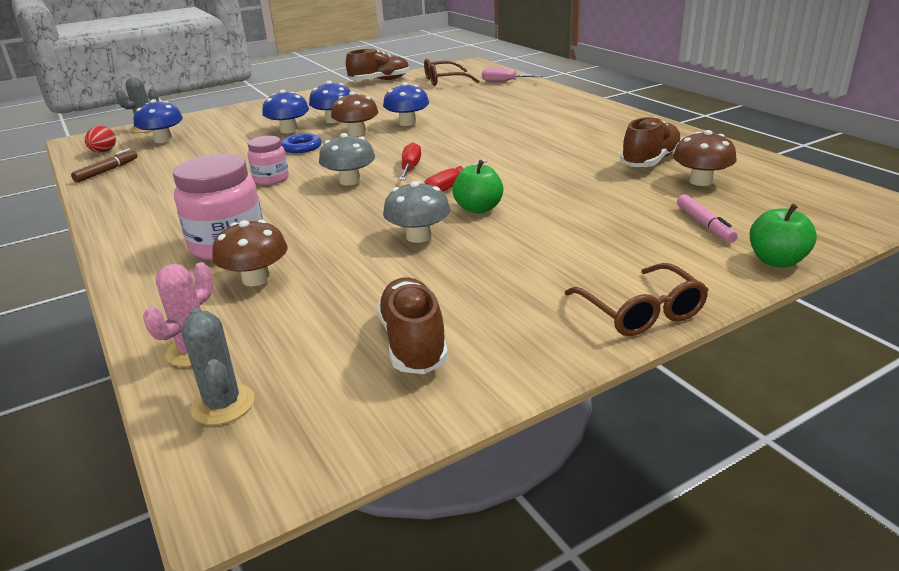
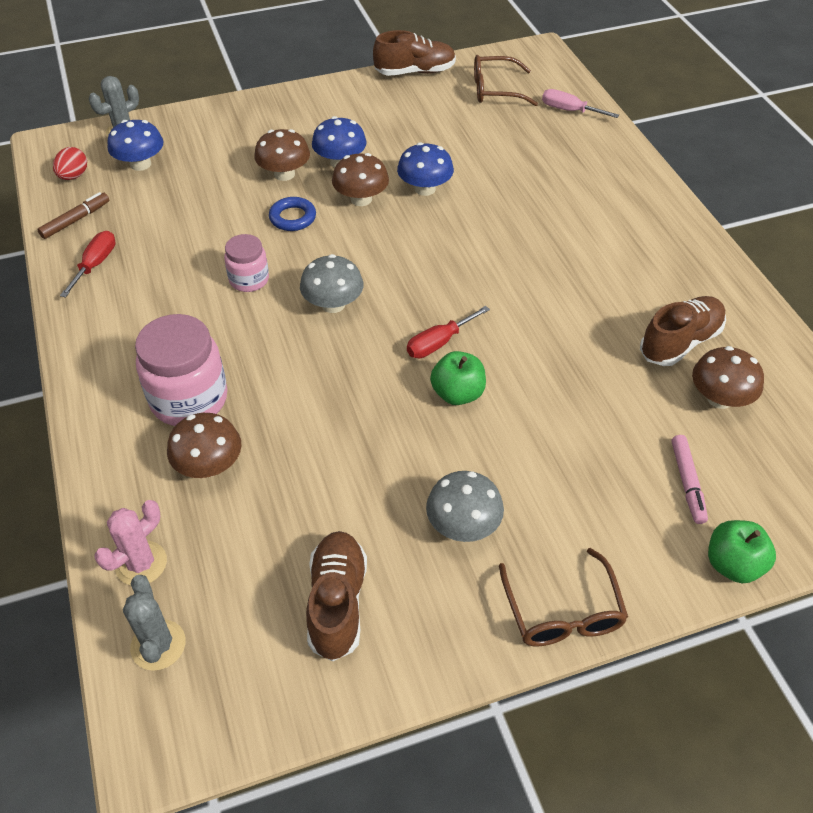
camera: 10 degrees right, 20 degrees up
blue mushroom [262,90,309,133] -> brown mushroom [254,129,310,181]
grey mushroom [383,181,450,243] -> grey mushroom moved to [426,471,504,542]
red screwdriver [399,142,421,180] -> red screwdriver moved to [60,231,116,298]

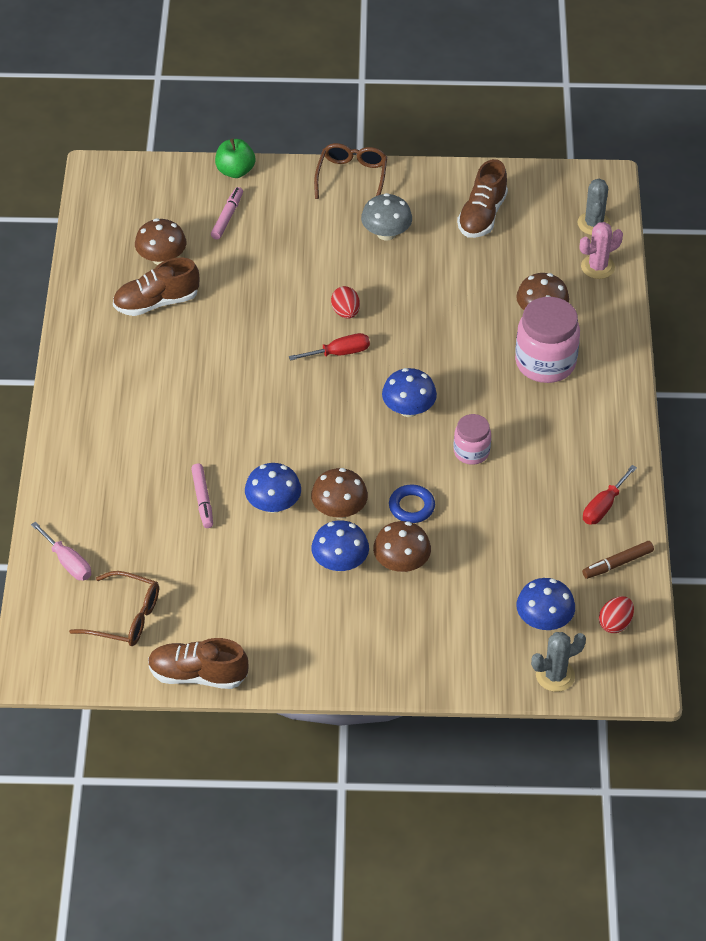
camera: 160 degrees left, 0 degrees up
grey mushroom [300,254,363,313] -> blue mushroom [382,368,437,417]
green apple [430,351,486,405] -> red egg [331,286,360,319]
none -> pink marker [191,464,213,528]

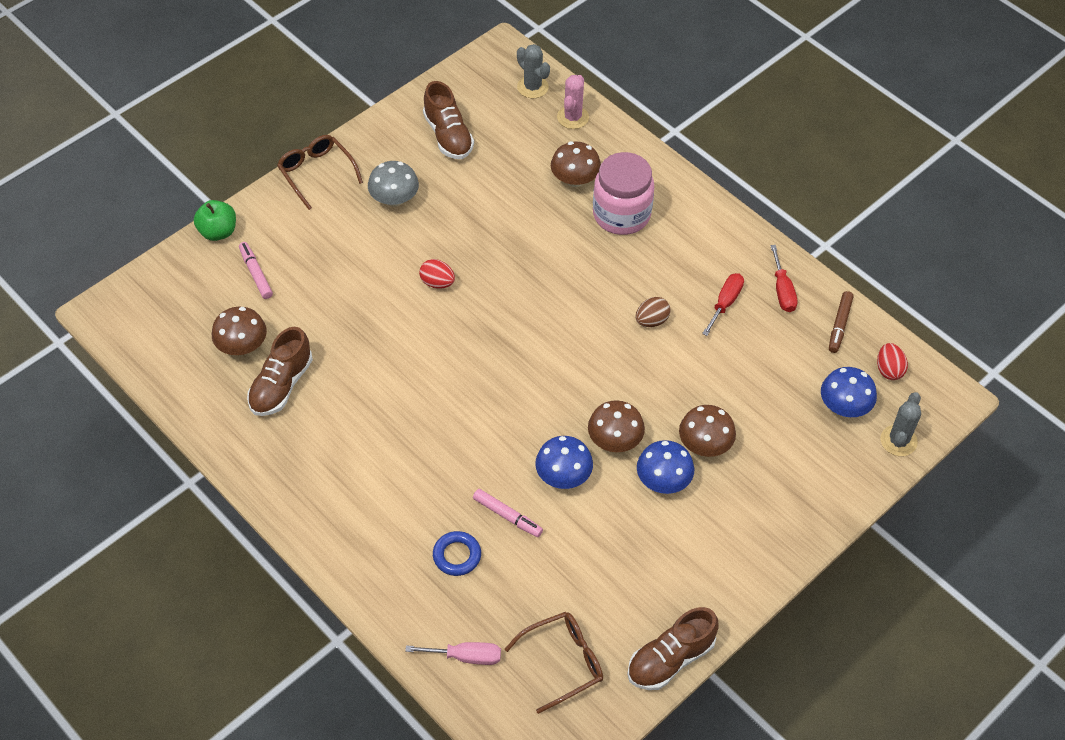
camera: 45 degrees left, 5 degrees up
red screwdriver [289,333,370,361] -> red screwdriver moved to [702,273,744,336]
blue mushroom [382,368,437,417] -> none
blue ring [389,485,435,523] -> blue ring moved to [433,531,481,576]
pink jar [454,414,491,465] -> brown egg [635,297,670,327]

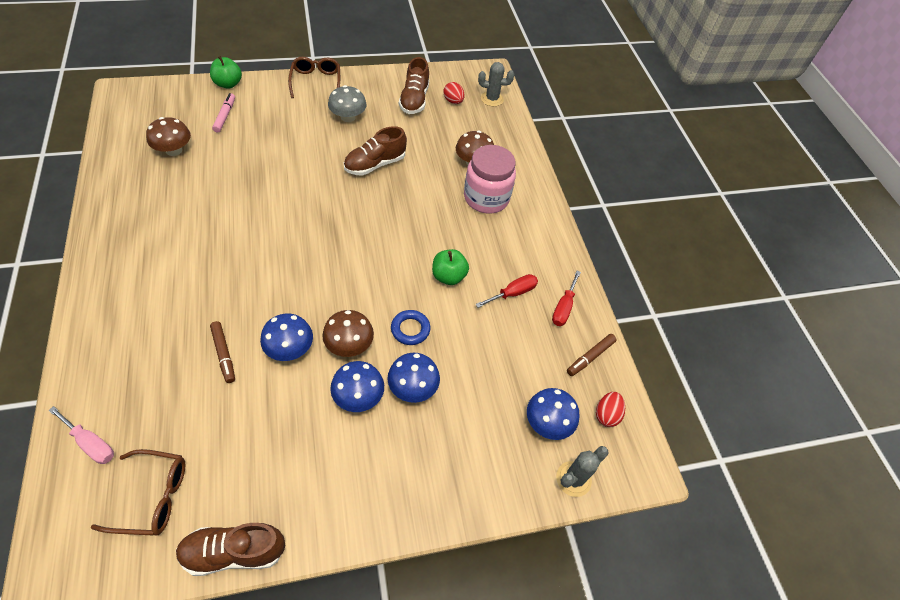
camera: 25 degrees right, 0 degrees up
brown shoe [247,327,313,416] -> brown shoe moved to [344,126,407,176]
red egg [419,259,455,289] -> red egg moved to [444,82,465,104]
blue ring [433,531,481,576] -> blue ring moved to [391,310,431,345]
pink marker [473,489,543,537] -> brown marker [210,321,235,383]
grey cactus [517,44,550,98] -> grey cactus turned 75 degrees counterclockwise [478,62,514,106]
pink cactus [557,75,589,129] -> none
brown egg [635,297,670,327] -> green apple [432,249,469,285]
brown mushroom [679,405,736,457] -> blue mushroom [388,353,440,403]

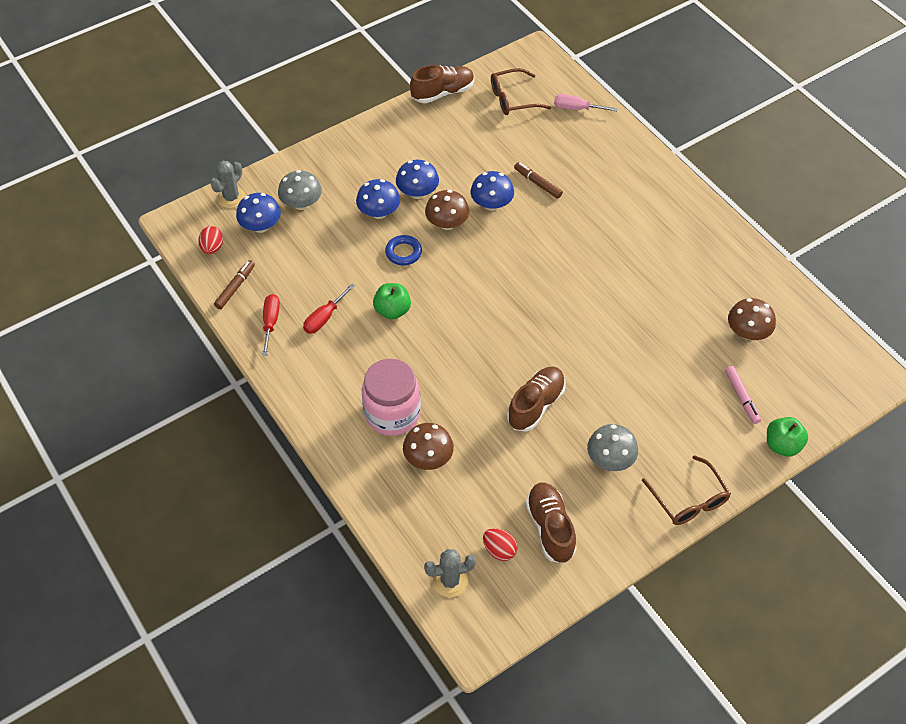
camera: 165 degrees right, 0 degrees up
none -> grey mushroom [278,170,322,210]

